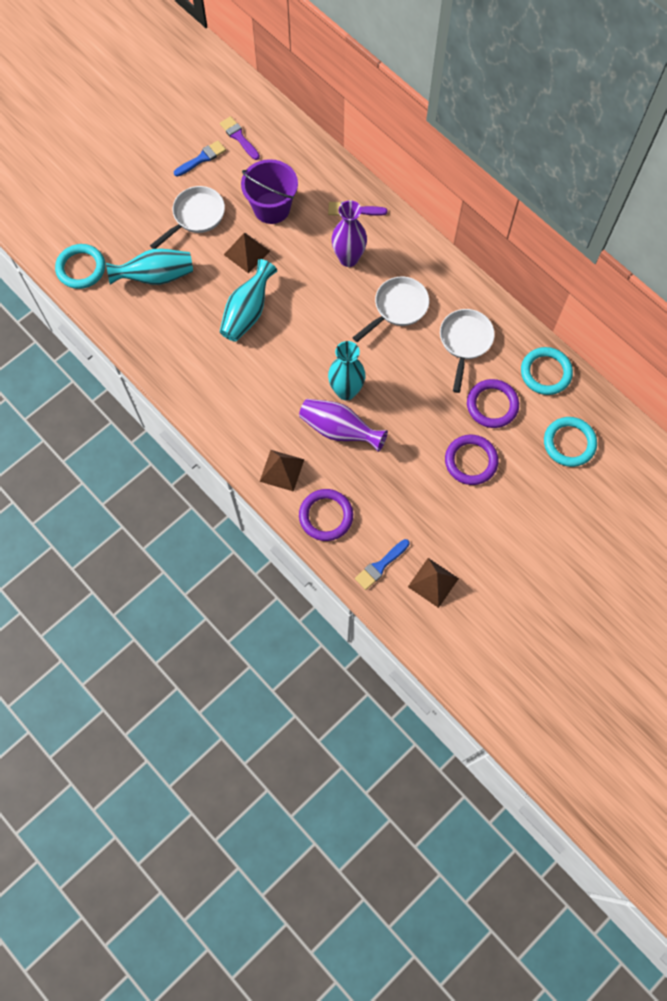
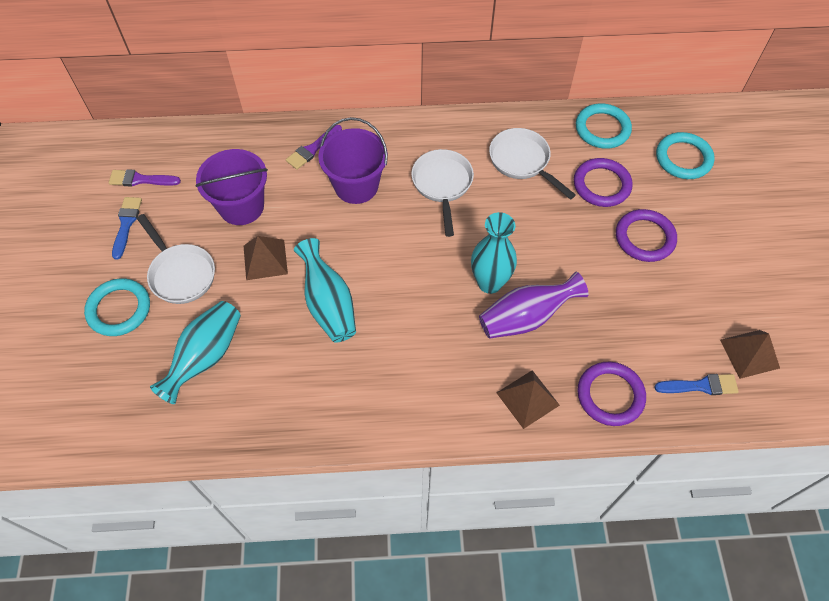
camera: 50 degrees left, 10 degrees down
turquoise ring [55,244,105,289] -> turquoise ring moved to [84,278,150,336]
white pan [150,186,225,249] -> white pan turned 150 degrees clockwise [137,214,215,304]
purple vase [332,200,367,267] -> purple bucket [318,117,388,204]
blue brush [355,539,410,590] -> blue brush turned 90 degrees counterclockwise [654,374,739,395]

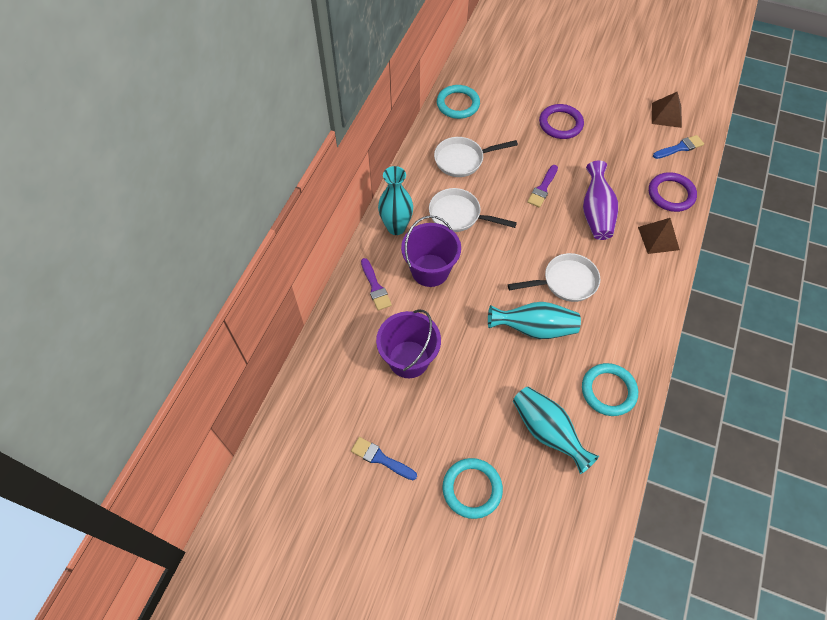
camera: 65 degrees left, 0 degrees up
purple brush [109,169,181,187] -> purple brush moved to [527,165,558,208]
white pan [137,214,215,304] -> white pan moved to [508,253,600,302]
brown pyramid [244,236,288,280] -> none
turquoise vase [471,212,517,294] -> turquoise vase moved to [378,166,413,235]
purple ring [574,158,633,207] -> none
blue brush [654,374,739,395] -> blue brush turned 45 degrees clockwise [653,135,704,159]
turquoise ring [656,132,715,179] -> turquoise ring moved to [582,363,638,416]

